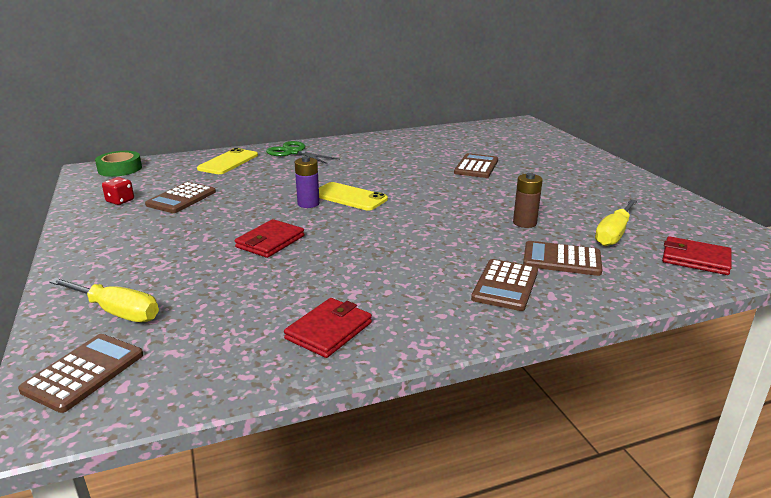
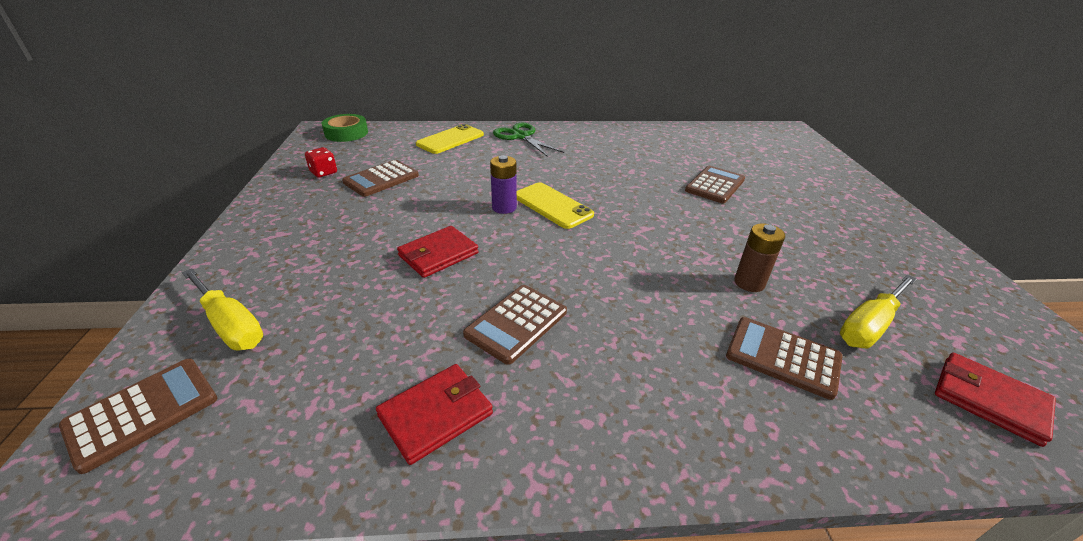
camera: 15 degrees right, 10 degrees up
brown calculator [471,259,538,311] -> brown calculator moved to [463,285,567,365]

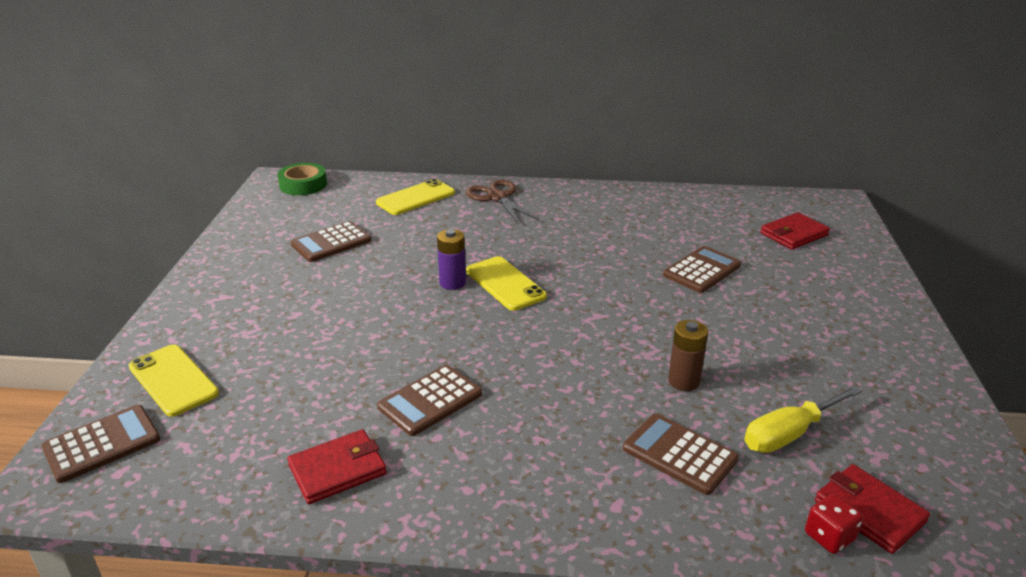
camera: 10 degrees right, 5 degrees down
yellow screwdriver [182,268,263,350] -> yellow phone [129,344,219,417]
red dice [305,147,337,178] -> red dice moved to [805,494,863,554]
red wallet [397,226,479,278] -> red wallet moved to [760,212,830,250]
green scissors [493,123,564,157] -> brown scissors [465,180,540,225]

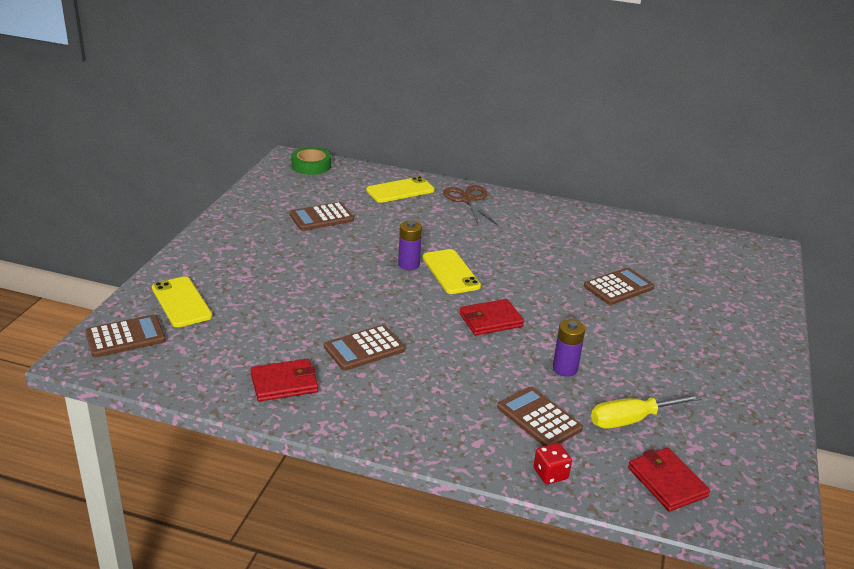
camera: 10 degrees right, 0 degrees up
brown battery [668,320,708,391] -> purple battery [553,320,585,376]
red wallet [760,212,830,250] -> red wallet moved to [459,299,524,335]
red dice [805,494,863,554] -> red dice moved to [533,443,572,484]

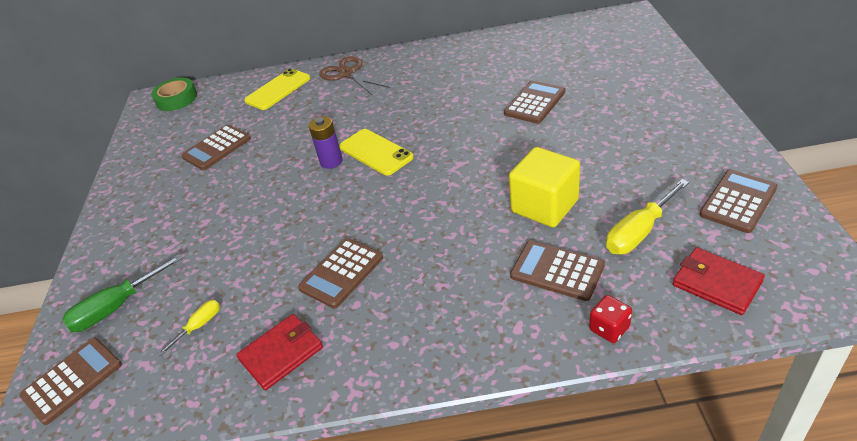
camera: 15 degrees left, 10 degrees up
yellow phone [152,276,212,327] -> green screwdriver [62,253,183,332]
red wallet [459,299,524,335] -> none
purple battery [553,320,585,376] -> yellow cube [509,147,580,227]
none -> yellow screwdriver [158,300,220,356]
none -> brown calculator [699,170,778,233]

